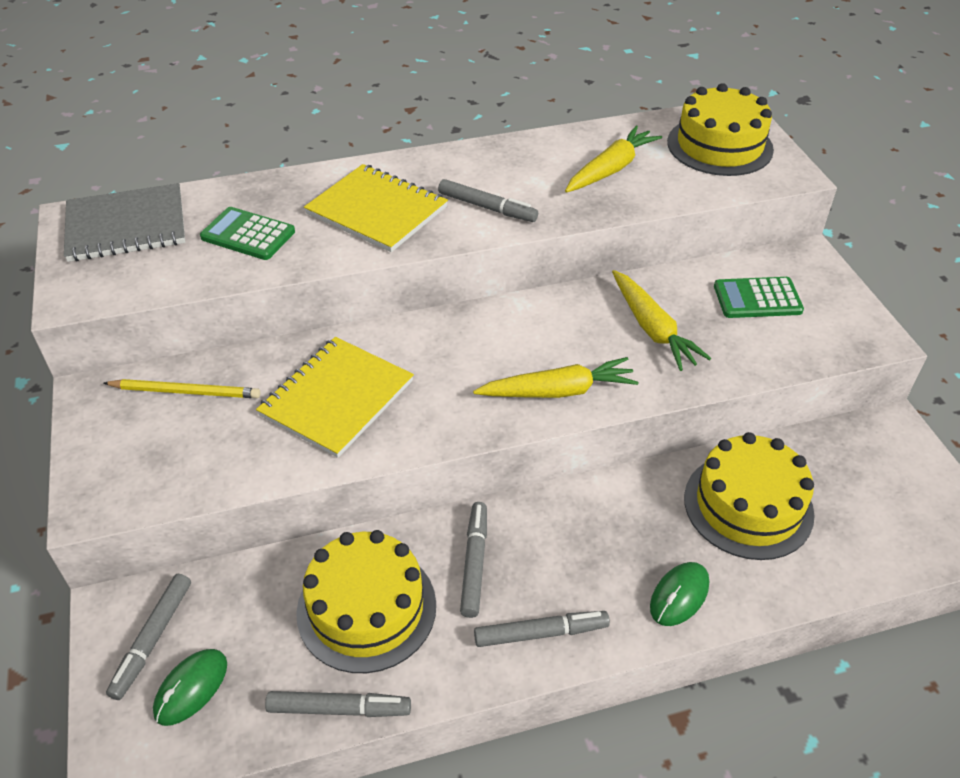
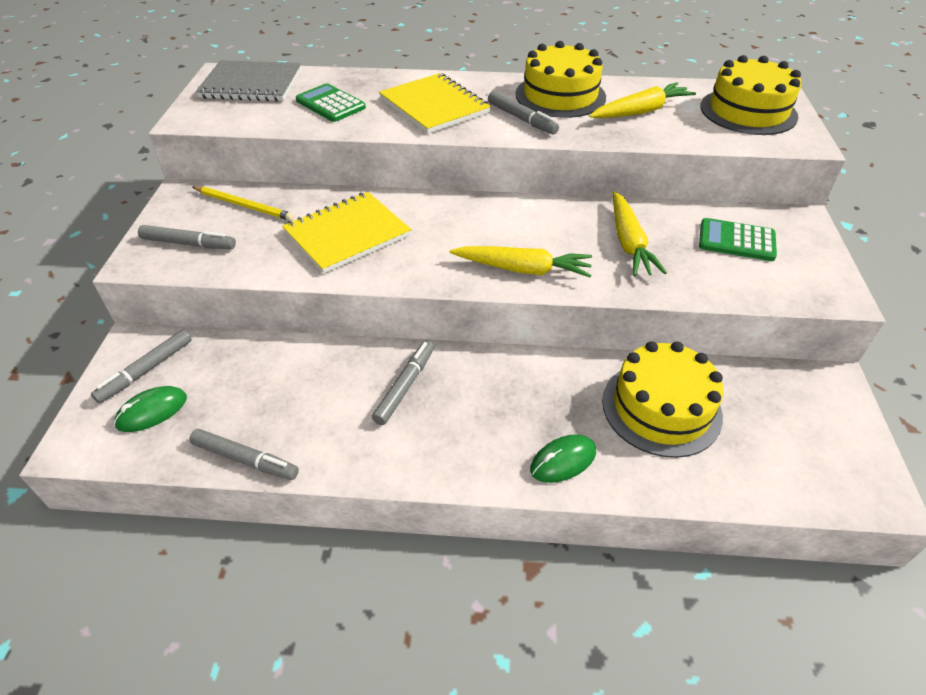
camera: 20 degrees right, 0 degrees up
yellow cake [296,530,436,673] -> yellow cake moved to [515,41,606,118]
grey marker [474,611,610,647] -> grey marker moved to [138,225,236,249]

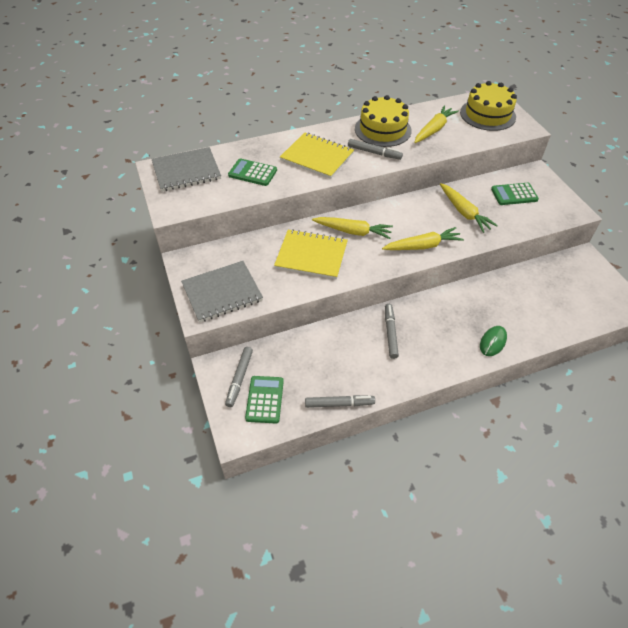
camera: 25 degrees left, 5 degrees up
green mouse [114,386,187,432] -> green calculator [245,376,284,423]
grey marker [138,225,236,249] -> grey notebook [181,261,263,323]
yellow pencil [193,186,294,221] -> none
yellow notebook [282,192,411,274] -> yellow notebook turned 75 degrees clockwise [274,229,348,279]
yellow cake [602,341,723,458] -> none
none -> yellow carrot [312,217,393,239]

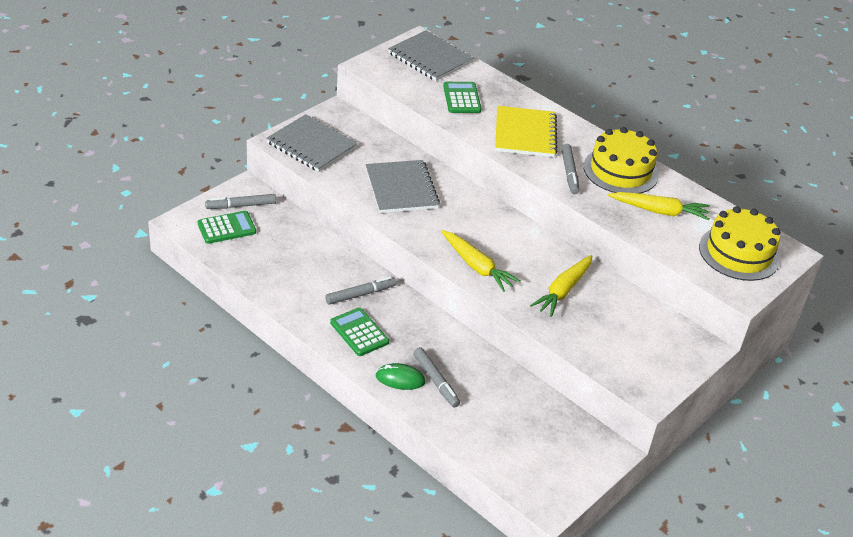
camera: 60 degrees right, 10 degrees down
yellow notebook [274,229,348,279] -> grey notebook [365,160,440,213]
grey marker [305,395,375,408] -> grey marker moved to [413,347,460,408]
yellow carrot [312,217,393,239] -> none
green calculator [491,183,539,205] -> green calculator moved to [330,308,389,356]

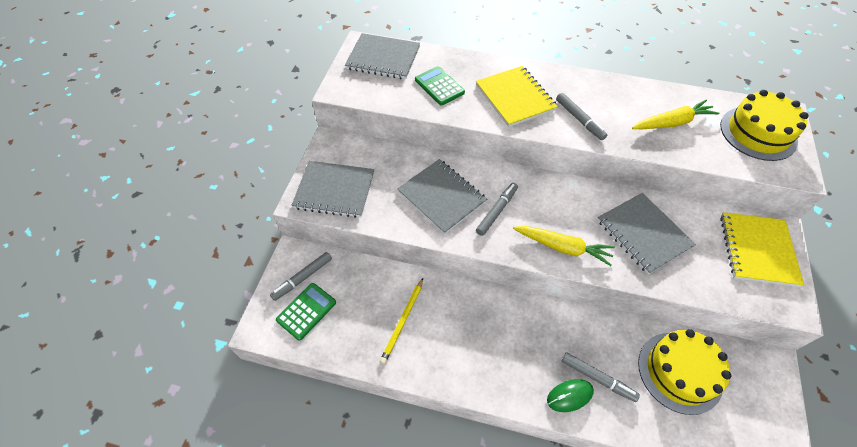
camera: 25 degrees left, 15 degrees up
grey marker [325,276,397,305] -> grey marker moved to [476,183,518,236]
green calculator [330,308,389,356] -> none
yellow carrot [530,255,592,317] -> grey notebook [597,193,696,275]
yellow cake [583,127,659,194] -> yellow cake moved to [638,329,731,415]
none -> yellow pencil [380,278,423,364]
none -> yellow notebook [720,212,804,287]

